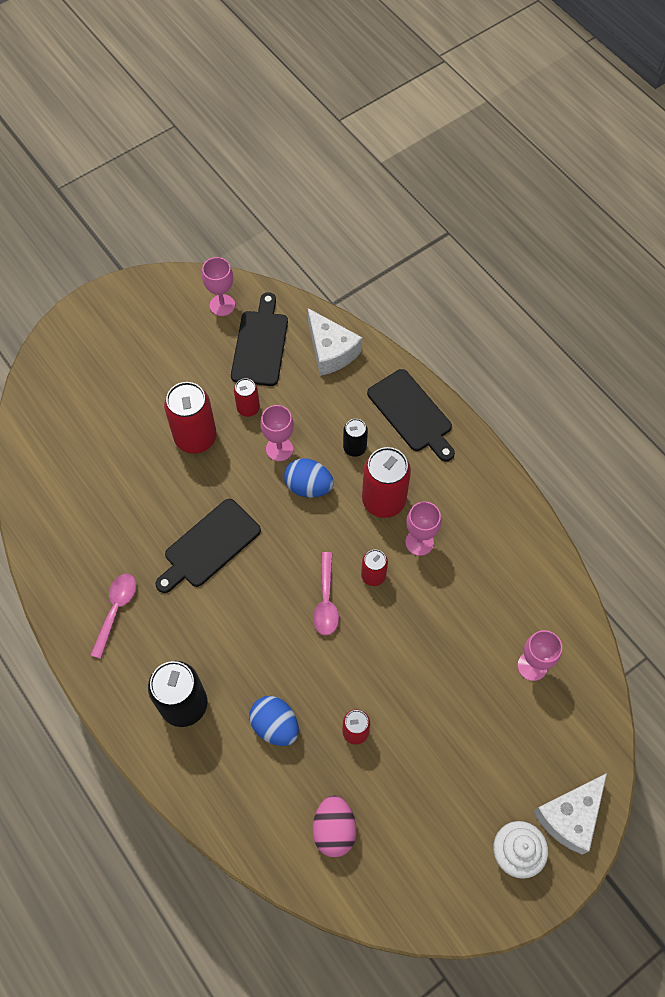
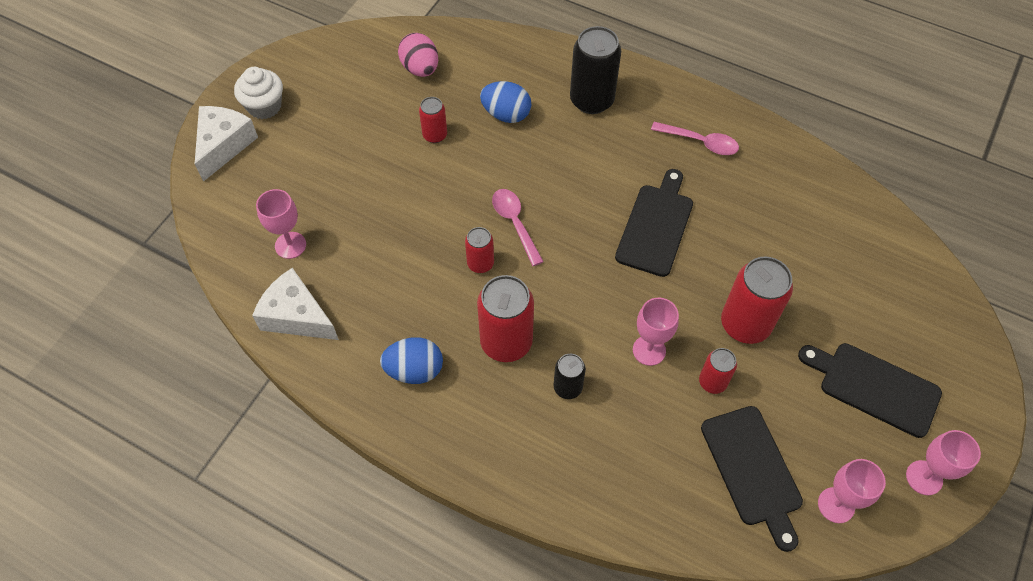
camera: 155 degrees right, 5 degrees down
pink spoon [91,574,136,659] -> pink spoon turned 60 degrees counterclockwise [651,122,739,155]
blue egg [284,458,334,498] -> blue egg moved to [380,337,443,384]
white cheese [308,308,362,376] -> white cheese moved to [252,268,339,340]
black cutting board [367,369,455,462] -> black cutting board moved to [798,343,942,438]
pink goblet [405,502,441,556] -> pink goblet moved to [906,430,981,495]

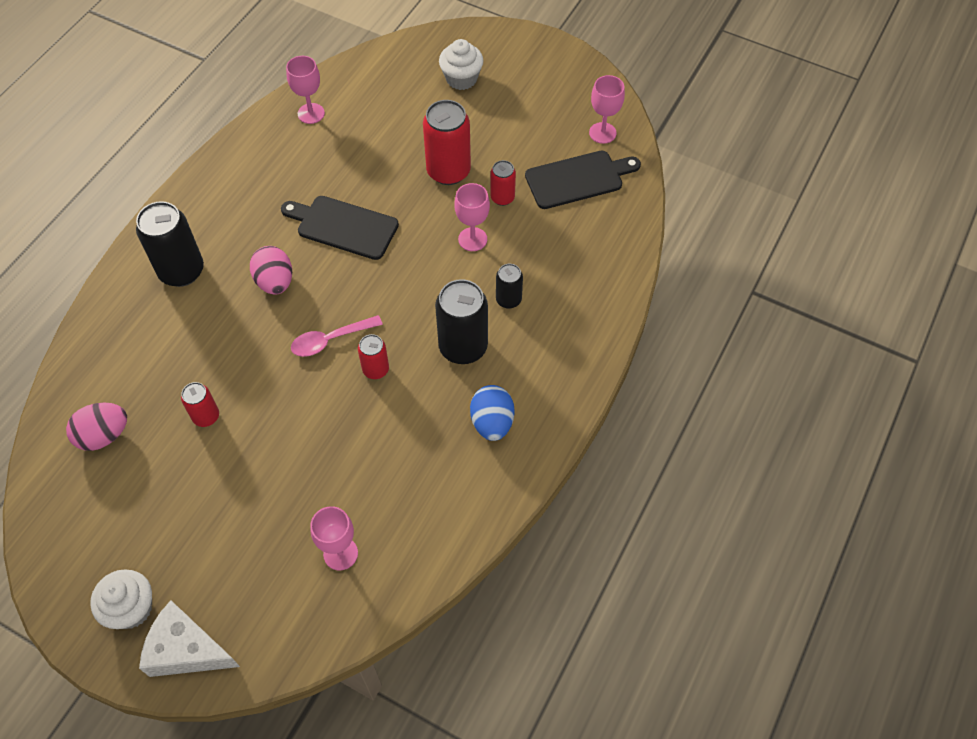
camera: 90 degrees left, 0 degrees up
white cheese [252,268,339,340] -> none
red can [477,275,534,362] -> black can [435,279,488,364]
blue egg [480,81,531,123] -> none
pink spoon [651,122,739,155] -> none
black cutting board [798,343,942,438] -> none
pink goblet [906,430,981,495] -> pink goblet moved to [286,56,325,124]
none -> pink egg [250,246,292,294]
none -> white cupcake [439,39,484,90]

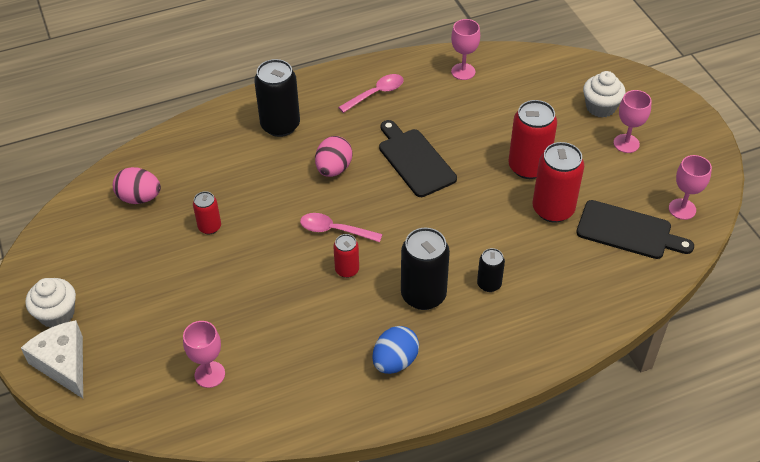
camera: 40 degrees right, 10 degrees down
pink goblet [454,183,490,251] -> pink goblet moved to [614,90,652,153]
red can [490,160,516,206] -> red can [533,142,584,223], size x1.84
none -> pink spoon [338,74,403,113]

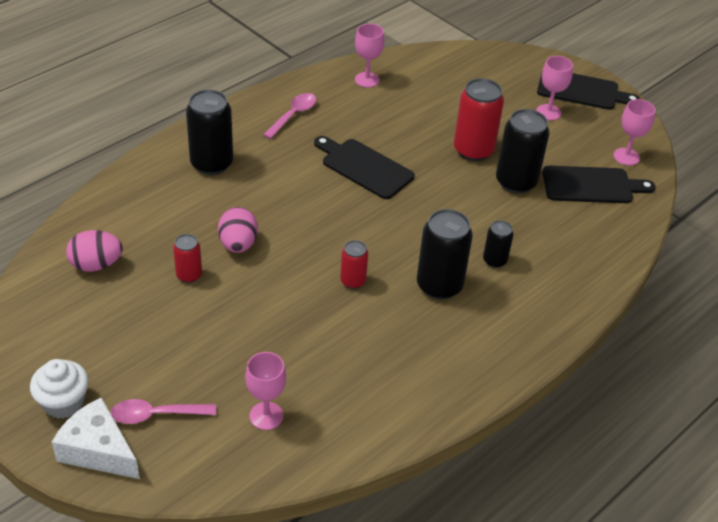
camera: 25 degrees left, 5 degrees down
pink spoon [300,213,382,242] -> pink spoon moved to [111,399,216,424]
pink egg [315,136,352,177] -> pink egg moved to [218,207,258,253]
blue egg [372,326,419,374] -> none
red can [533,142,584,223] -> black can [496,109,549,194]
white cupcake [583,71,626,118] -> none
none -> black cutting board [537,73,640,110]

